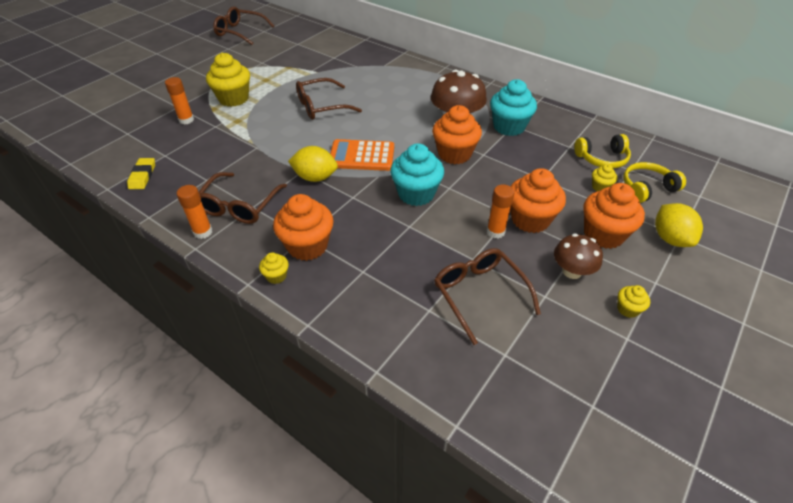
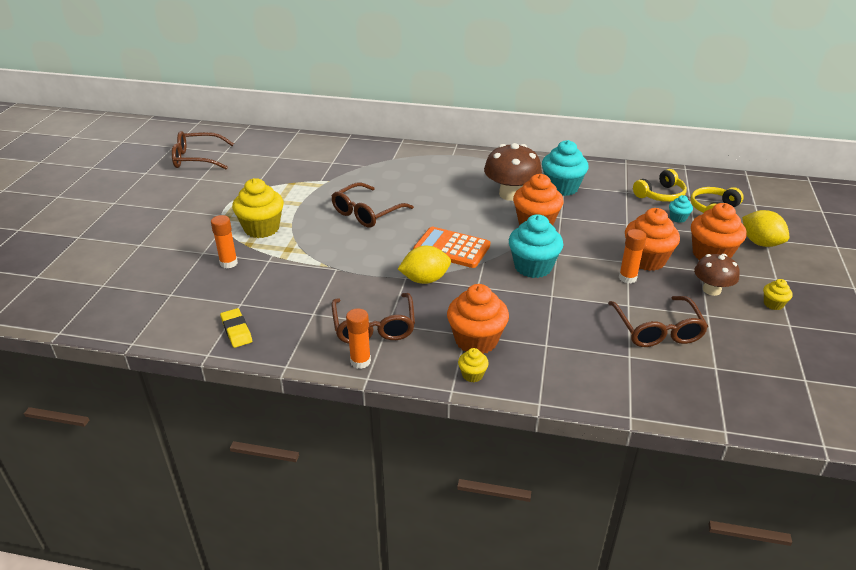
camera: 25 degrees left, 10 degrees down
orange calculator [330,139,394,171] -> orange calculator turned 45 degrees clockwise [413,227,490,268]
brown glasses [434,248,541,345] -> brown glasses turned 135 degrees counterclockwise [608,296,708,347]
yellow cupcake [592,164,617,191] -> turquoise cupcake [669,195,693,223]

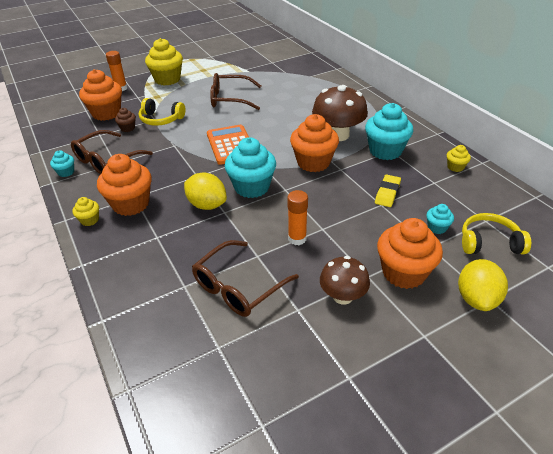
camera: 50 degrees right, 5 degrees up
brown glasses [172,131,234,169] -> none
yellow eraser [220,308,252,348] -> yellow eraser moved to [375,174,401,207]
orange glue stick [346,308,371,369] -> turquoise cupcake [50,150,74,177]
yellow lemon [398,246,451,284] -> yellow lemon moved to [184,172,227,210]
orange cupcake [625,208,680,271] -> orange cupcake moved to [79,69,122,121]
yellow headphones [633,169,687,202] -> yellow headphones moved to [139,98,185,126]
yellow cupcake [763,279,793,310] -> yellow cupcake moved to [447,145,471,172]
none -> brown cupcake [115,108,136,132]

